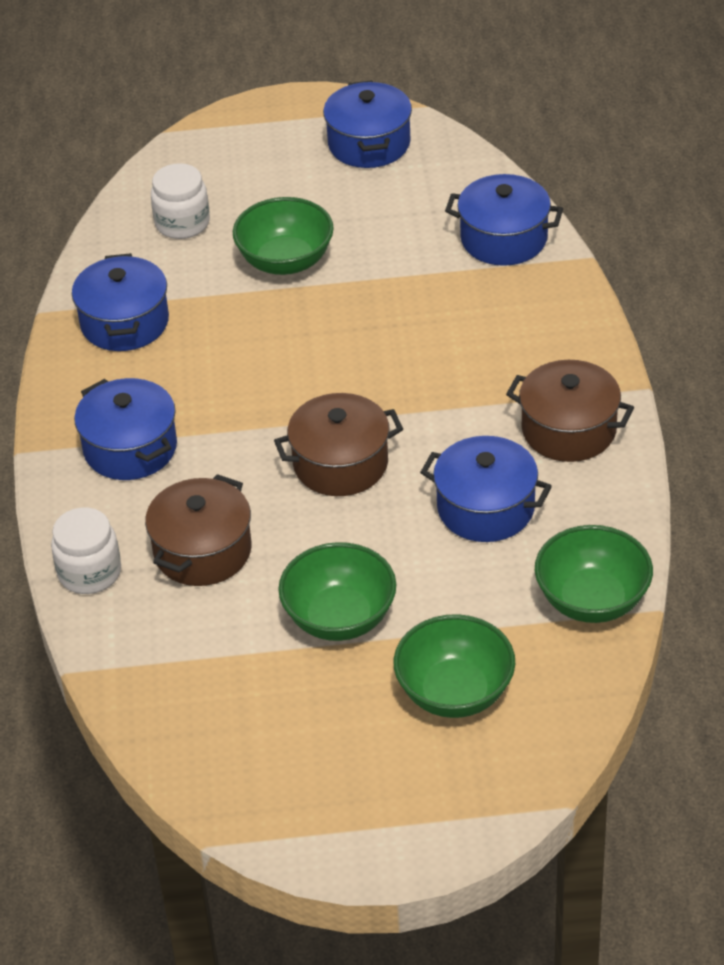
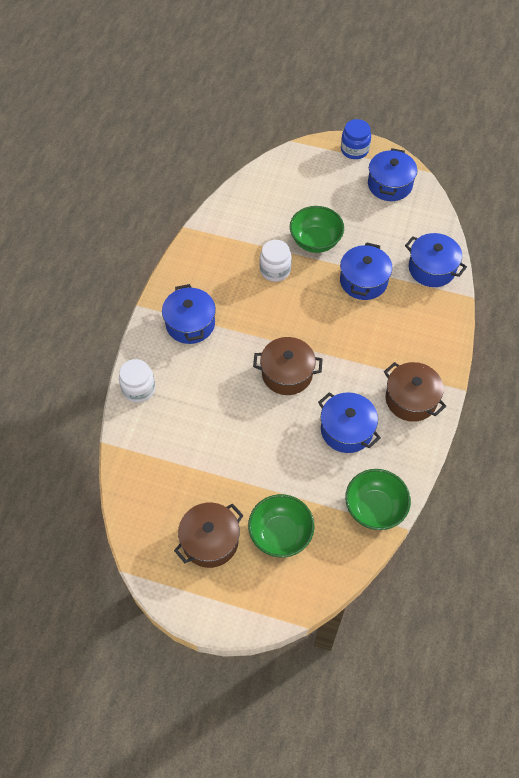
camera: 20 degrees right, 15 degrees up
blue pot [72,253,169,351] -> blue pot moved to [340,242,393,300]
brown pot [145,474,251,586] -> brown pot moved to [174,502,244,568]
white jar [151,163,210,239] -> white jar moved to [260,240,292,282]
green bowl [278,542,396,641] -> none
none -> blue jar [341,119,371,159]

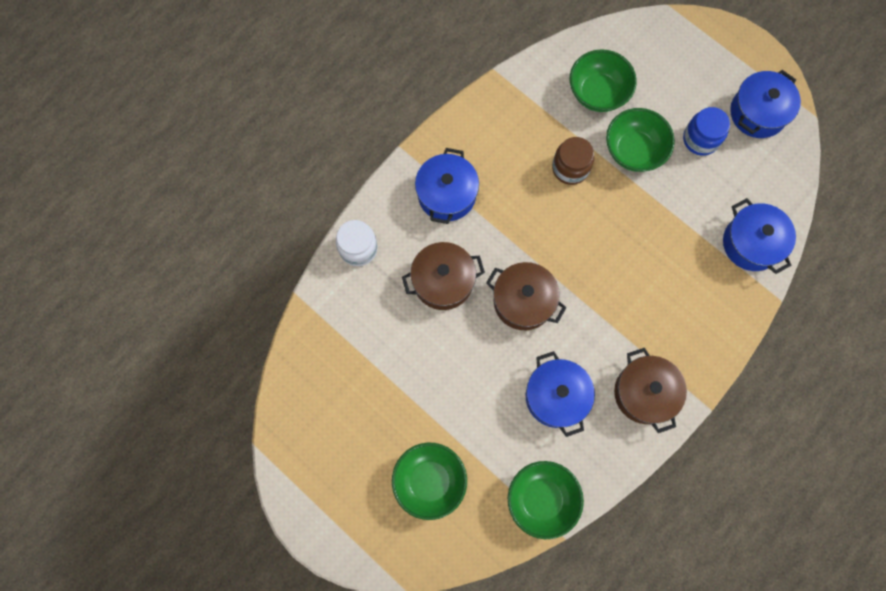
camera: 25 degrees right, 15 degrees up
brown pot [174,502,244,568] -> brown pot moved to [402,242,485,310]
white jar [260,240,292,282] -> brown jar [552,137,594,185]
blue pot [340,242,393,300] -> none
blue jar [341,119,371,159] -> blue jar moved to [683,107,730,156]
none -> green bowl [569,49,637,112]

